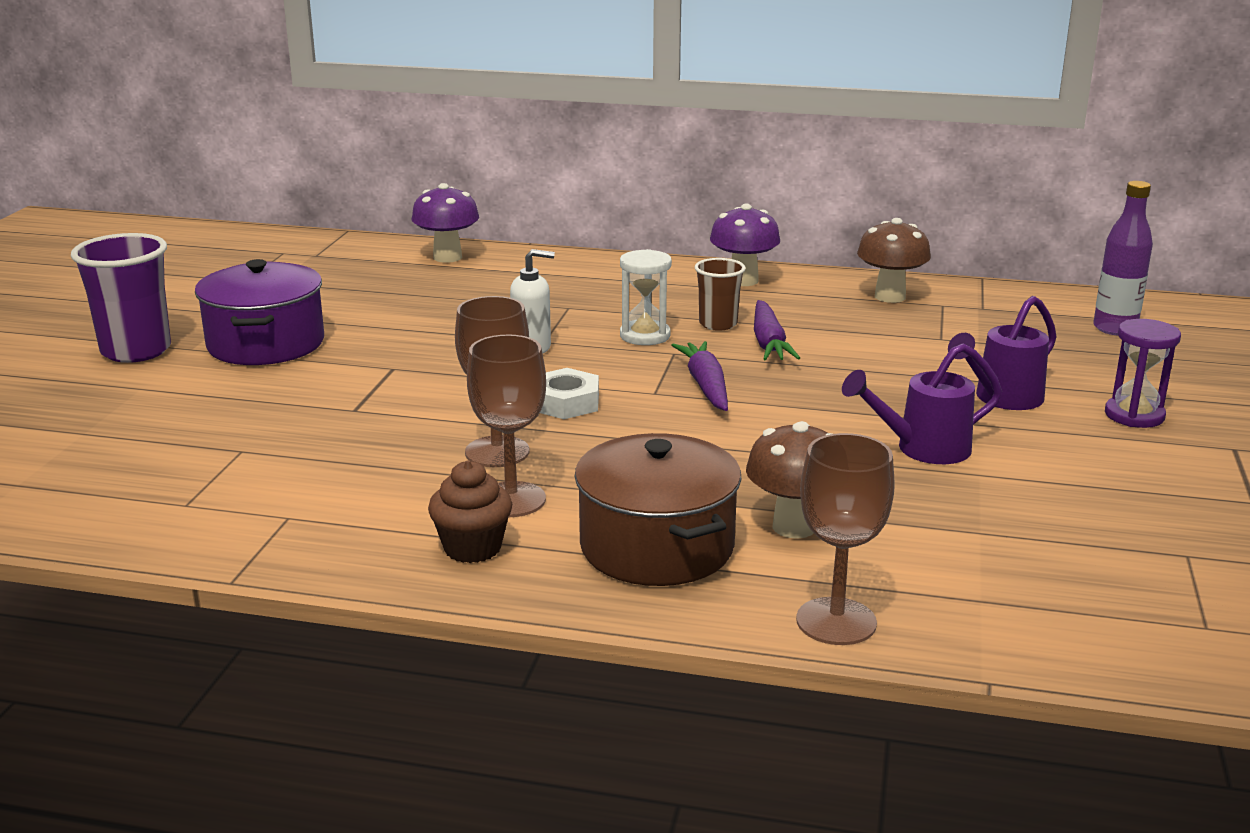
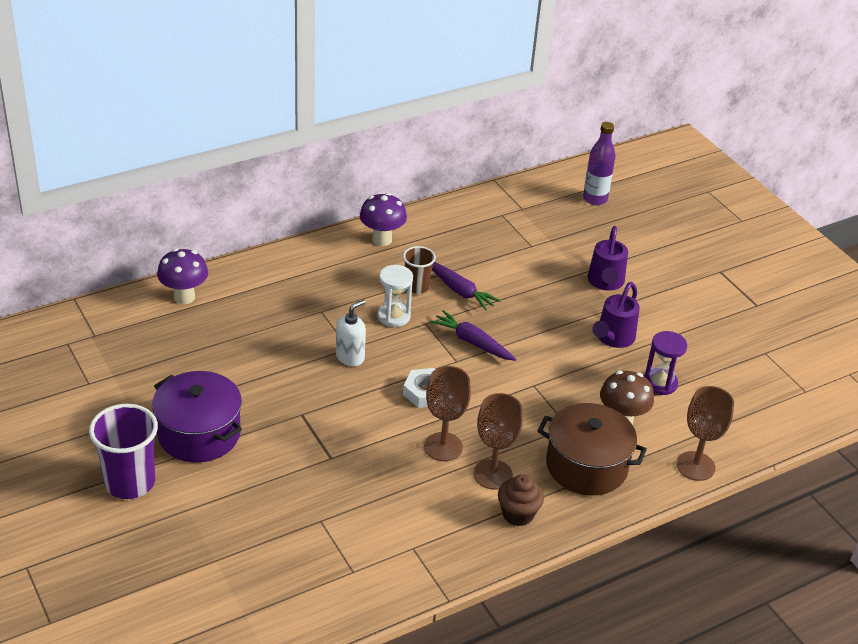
camera: 45 degrees left, 15 degrees up
brown mushroom [857,218,931,303] -> none
purple hourglass [1105,319,1181,428] -> purple hourglass moved to [644,331,687,395]

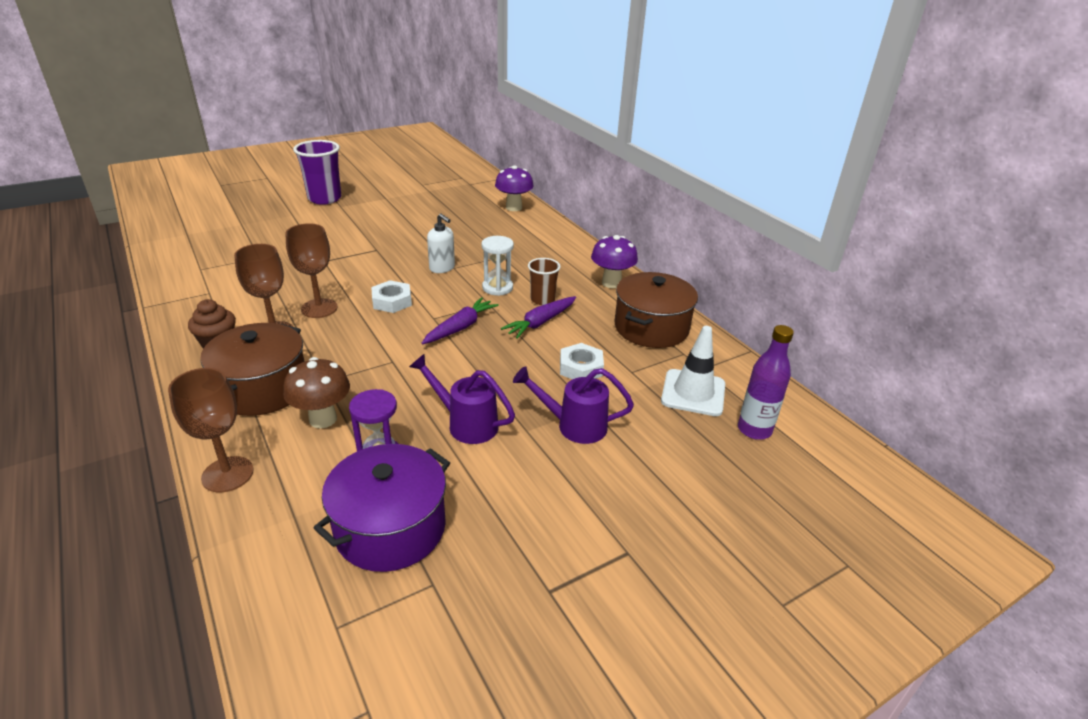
camera: 90 degrees right, 5 degrees down
purple pot [152,371,242,463] -> purple pot moved to [313,444,450,572]
none -> white nut [560,343,604,379]
none -> brown pot [615,272,698,348]
none -> white traffic cone [661,326,725,416]

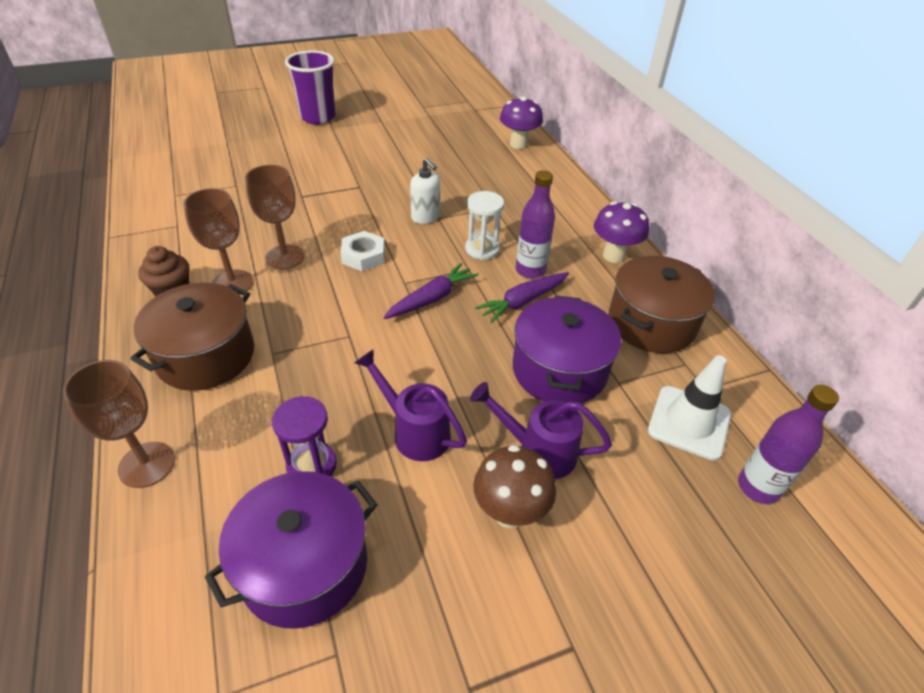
camera: 10 degrees right, 10 degrees up
brown mushroom [283,357,350,428] -> brown mushroom moved to [474,445,556,529]
brown cup [528,258,561,305] -> purple bottle [516,170,555,279]
white nut [560,343,604,379] -> purple pot [513,295,621,403]

